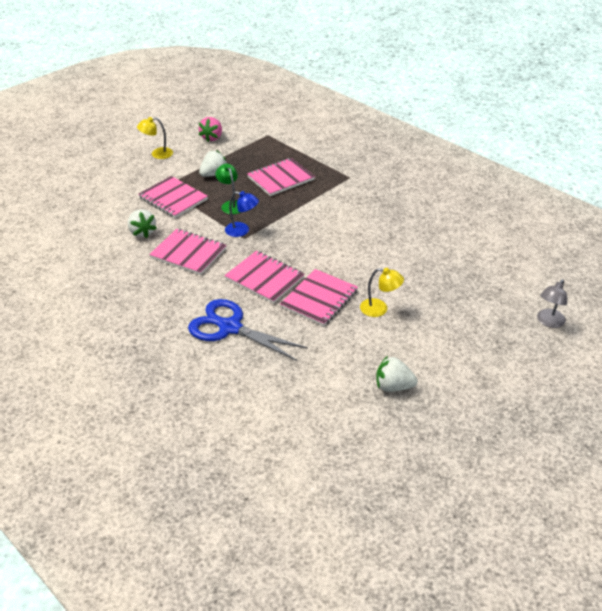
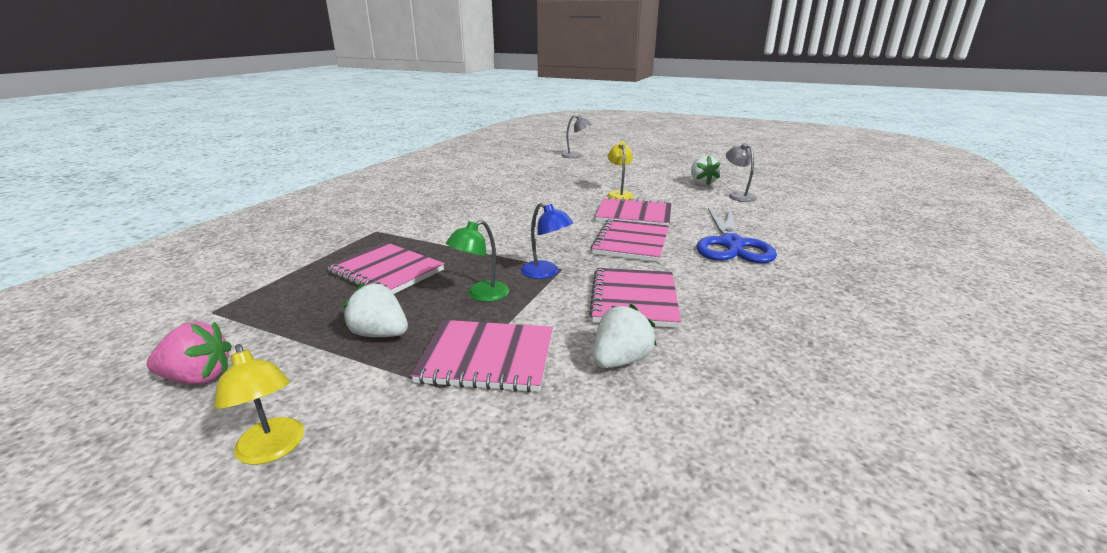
camera: 110 degrees left, 15 degrees down
pink notebook [138,176,208,218] -> pink notebook turned 75 degrees clockwise [410,320,553,393]
blue lamp [225,191,259,237] -> blue lamp turned 135 degrees clockwise [521,203,573,279]
none -> grey lamp [726,143,757,202]

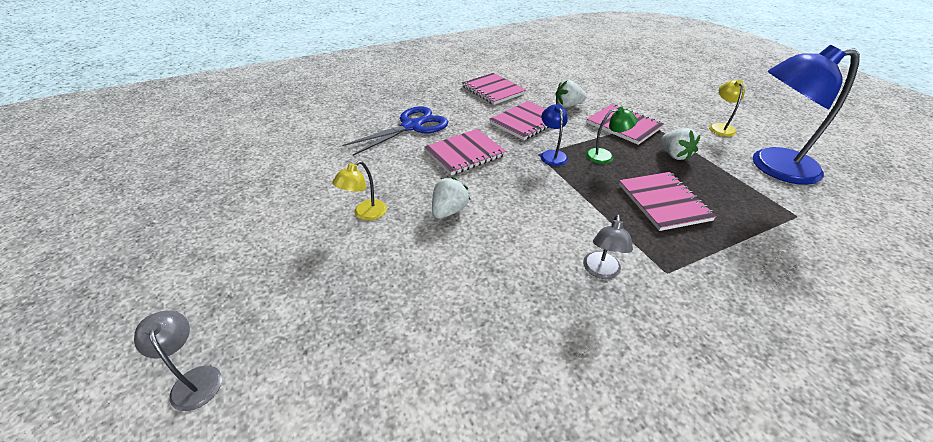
camera: 140 degrees left, 15 degrees up
pink strawberry [147,321,232,385] -> blue lamp [753,45,860,185]
pink notebook [595,197,672,225] -> pink notebook moved to [462,73,526,105]
white strawberry [691,155,721,185] -> white strawberry moved to [432,177,470,219]
grey lamp [726,143,757,202] -> grey lamp moved to [583,215,633,279]

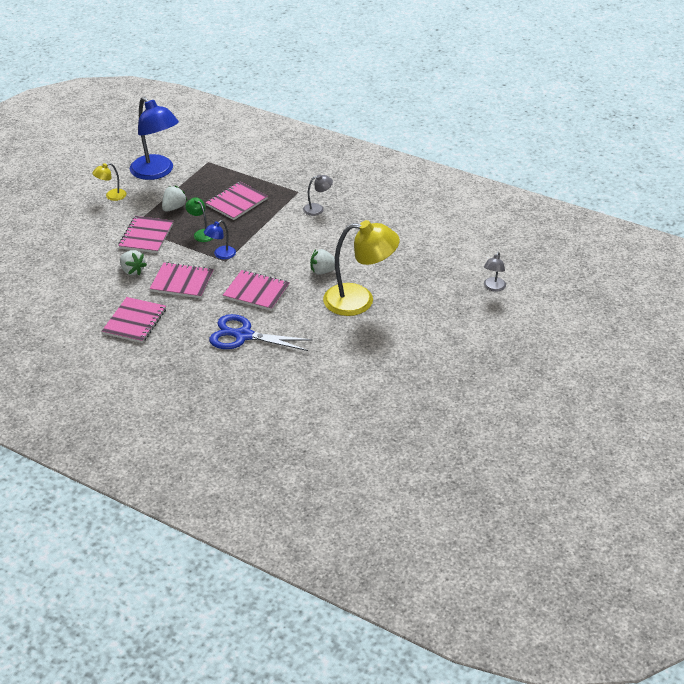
camera: 125 degrees left, 0 degrees up
yellow lamp [332,161,387,221] -> yellow lamp [323,220,400,316], size x2.20

